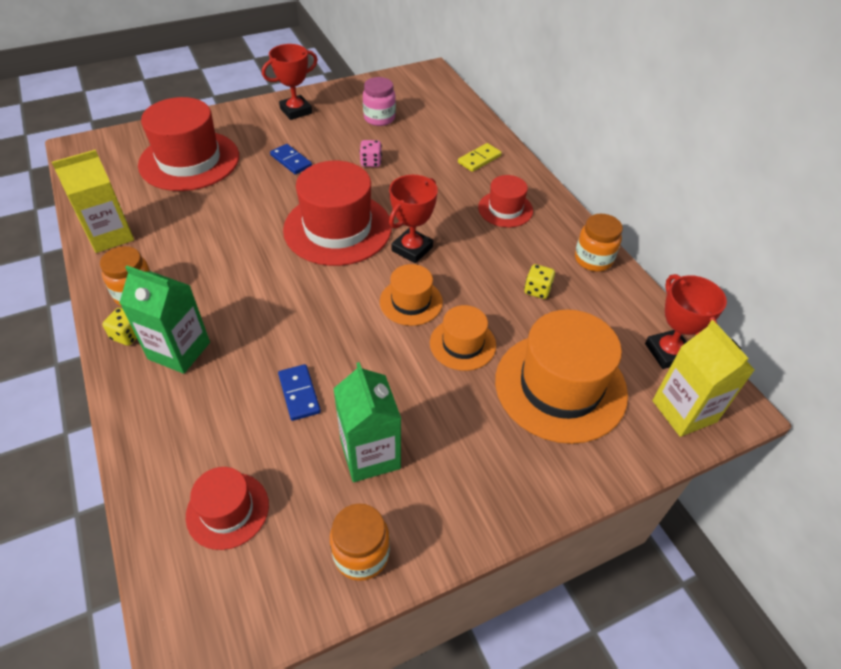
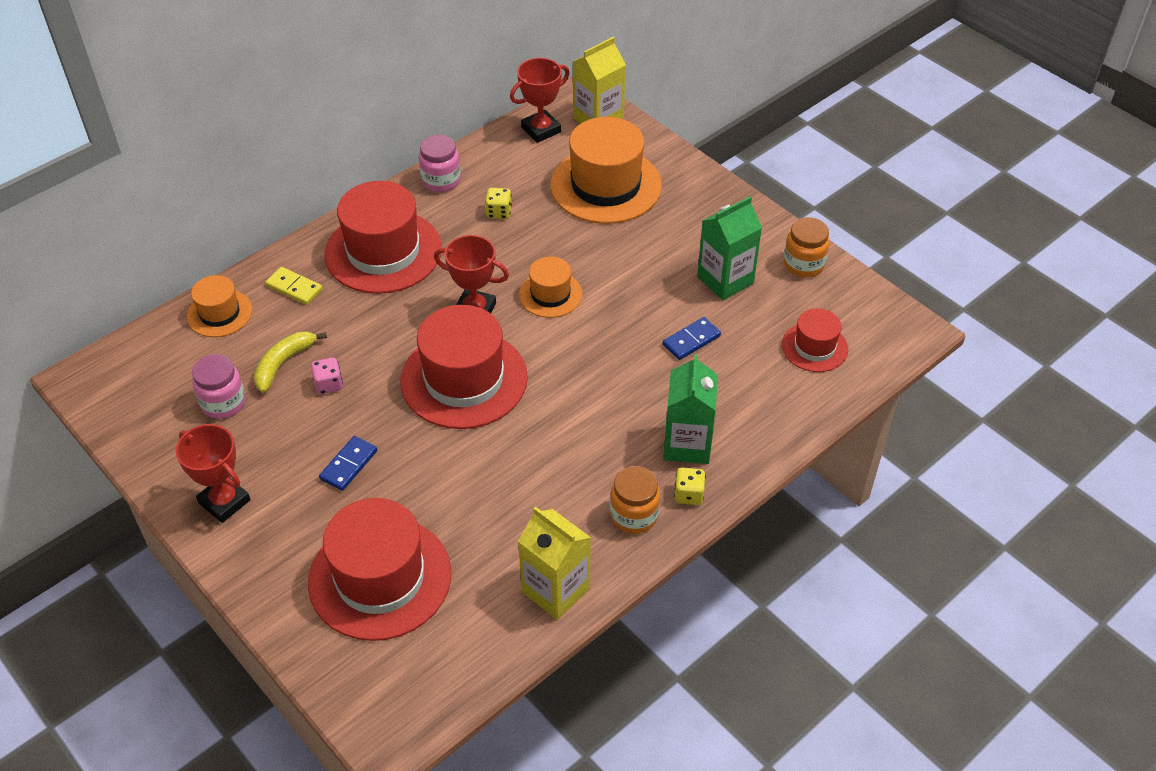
camera: 105 degrees left, 0 degrees up
orange hat [430,305,496,371] -> orange hat moved to [187,275,252,337]
red hat [478,175,533,227] -> red hat [325,181,442,294], size x1.89
orange jar [575,214,623,271] -> pink jar [419,135,461,192]
none -> yellow banana [254,331,327,393]

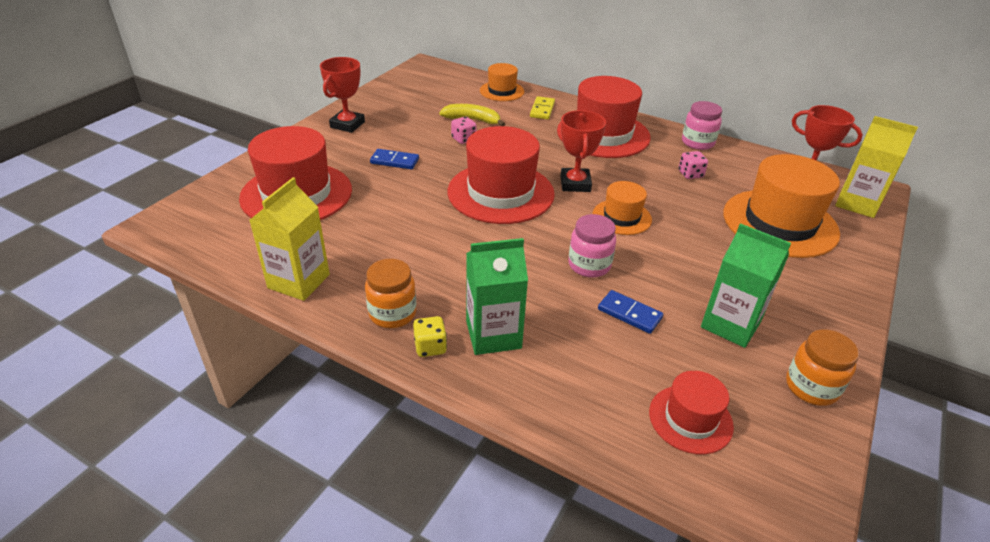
camera: 70 degrees right, 10 degrees down
pink jar [192,354,246,419] -> pink jar moved to [568,214,616,278]
yellow dice [485,188,512,219] -> pink dice [678,151,708,179]

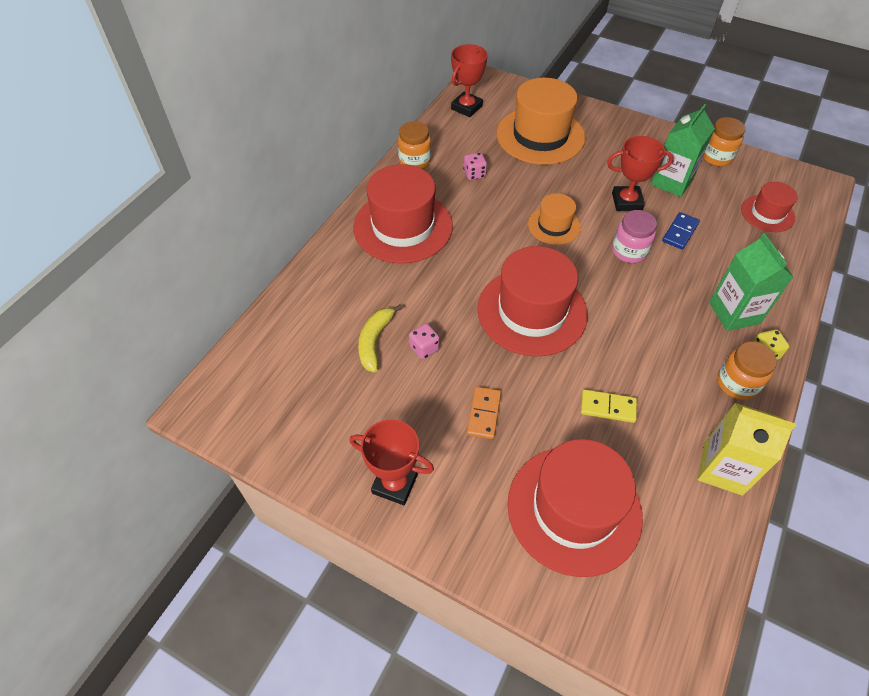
camera: 90 degrees left, 15 degrees up
blue domino [370,149,419,169] -> orange domino [467,387,501,439]
orange hat [480,63,524,101] -> none
yellow domino [530,96,555,120] -> yellow domino moved to [581,389,637,423]
red trophy [561,110,606,192] -> red trophy moved to [607,136,674,211]
pink jar [682,101,722,150] -> orange jar [398,121,431,169]
yellow carton [835,116,918,218] -> none

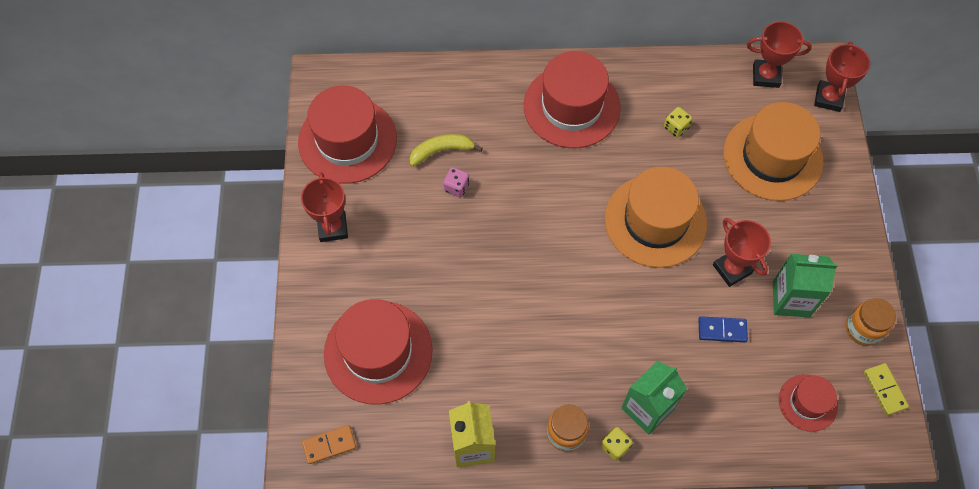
camera: 60 degrees right, 10 degrees up
orange jar [398,121,431,169] -> none
pink dice [463,152,487,180] -> yellow dice [664,107,692,138]
orange domino [467,387,501,439] -> orange domino moved to [302,425,356,464]
red hat [477,246,588,357] -> red hat moved to [298,85,397,184]
orange hat [528,193,581,245] -> orange hat [605,167,707,268], size x1.89
yellow domino [581,389,637,423] -> yellow domino moved to [864,363,909,415]
pink jar [612,210,657,263] -> none
none -> red trophy [814,42,870,112]

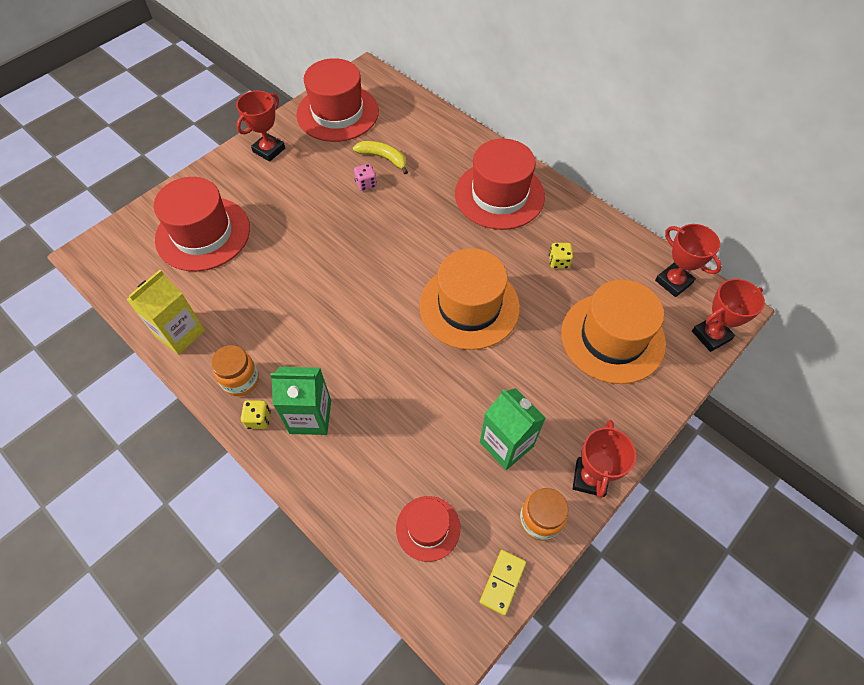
camera: 45 degrees right, 5 degrees down
orange domino [302,425,356,464] -> none
blue domino [699,316,748,342] -> none
red trophy [713,218,771,287] -> red trophy moved to [573,420,636,498]

